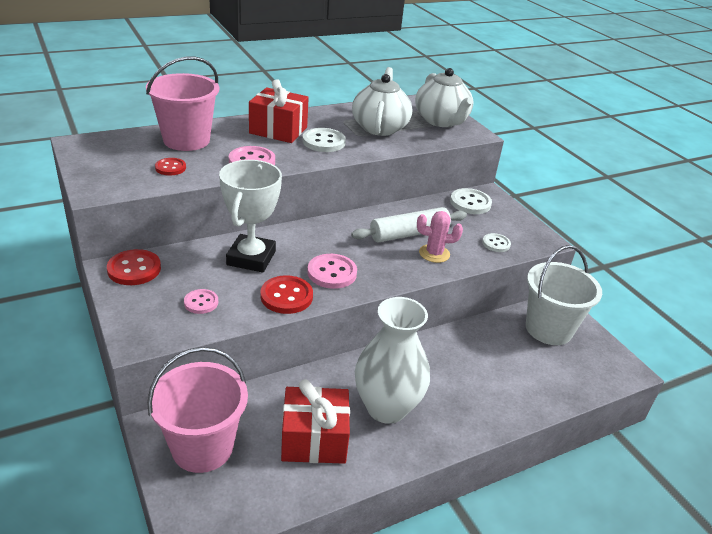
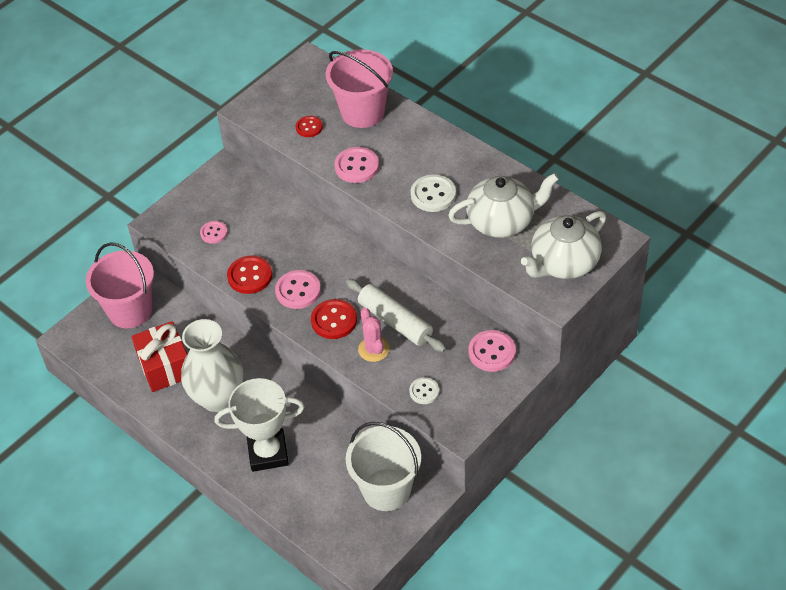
camera: 75 degrees right, 15 degrees up
red button [107,249,161,285] -> red button moved to [311,299,357,339]
white trophy [219,160,282,273] -> white trophy moved to [215,378,305,472]
red gift [249,79,309,143] -> none
white button [450,188,492,214] -> pink button [468,330,516,372]

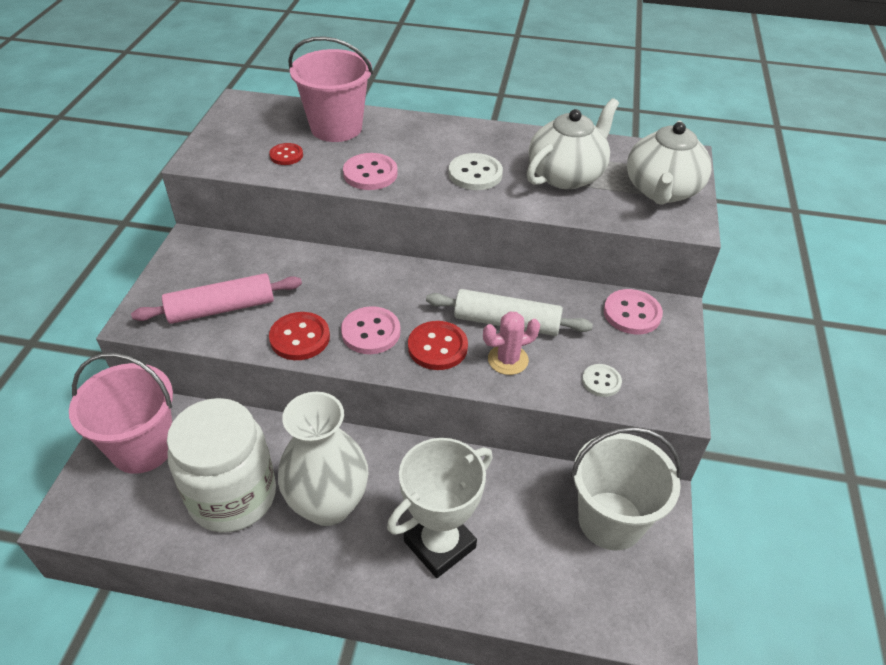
camera: 35 degrees left, 5 degrees down
red gift [131,321,187,392] -> white jar [167,398,276,533]
pink button [200,221,228,244] -> pink rolling pin [131,273,302,324]
pink cactus [358,308,390,362] -> pink cactus turned 60 degrees counterclockwise [483,311,540,375]

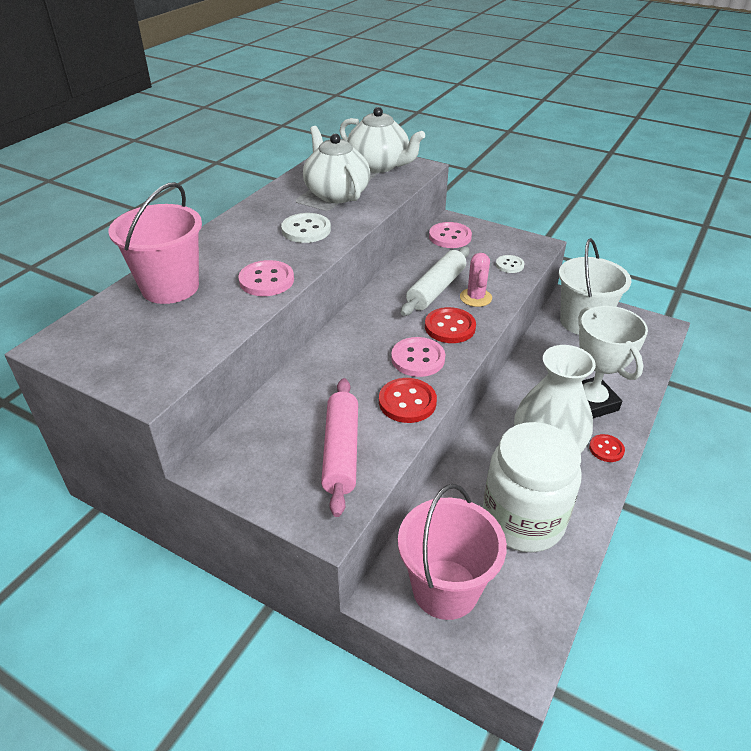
camera: 70 degrees left, 5 degrees down
red button [269,143,303,165] -> red button moved to [589,434,625,462]

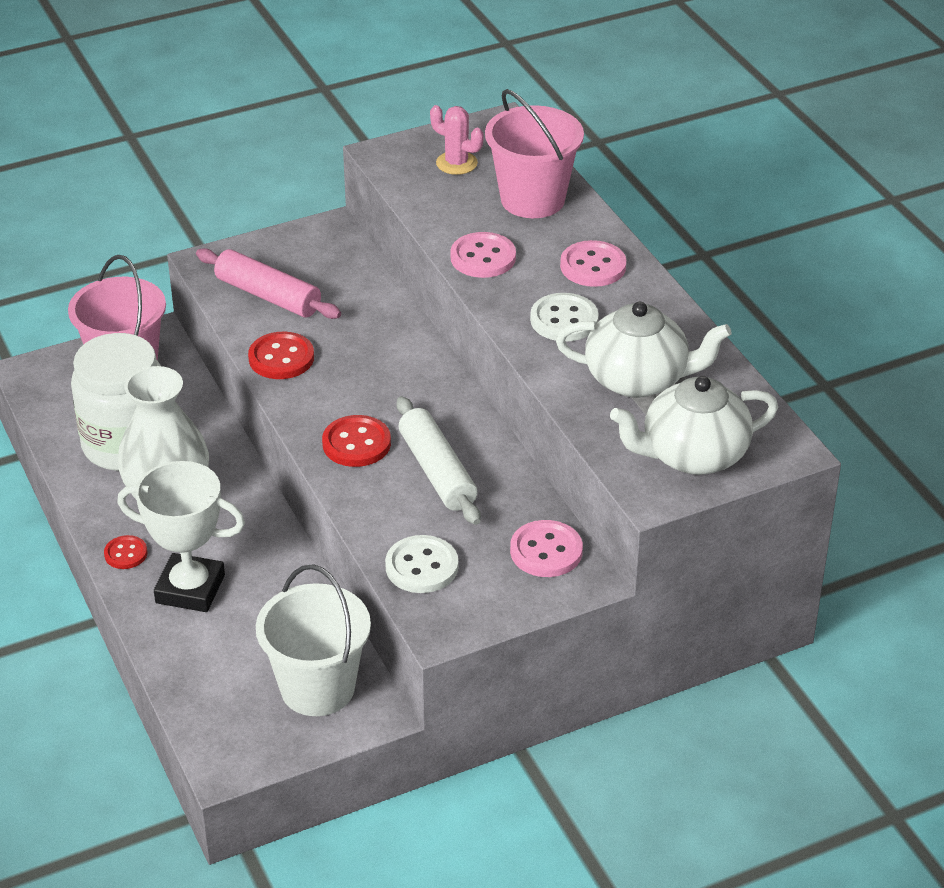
camera: 125 degrees right, 0 degrees up
pink button [391,337,445,377] -> pink button moved to [560,240,626,287]
pink cactus [460,253,492,307] -> pink cactus moved to [430,105,483,175]
white button [496,255,524,273] -> white button [385,535,458,593], size x1.60

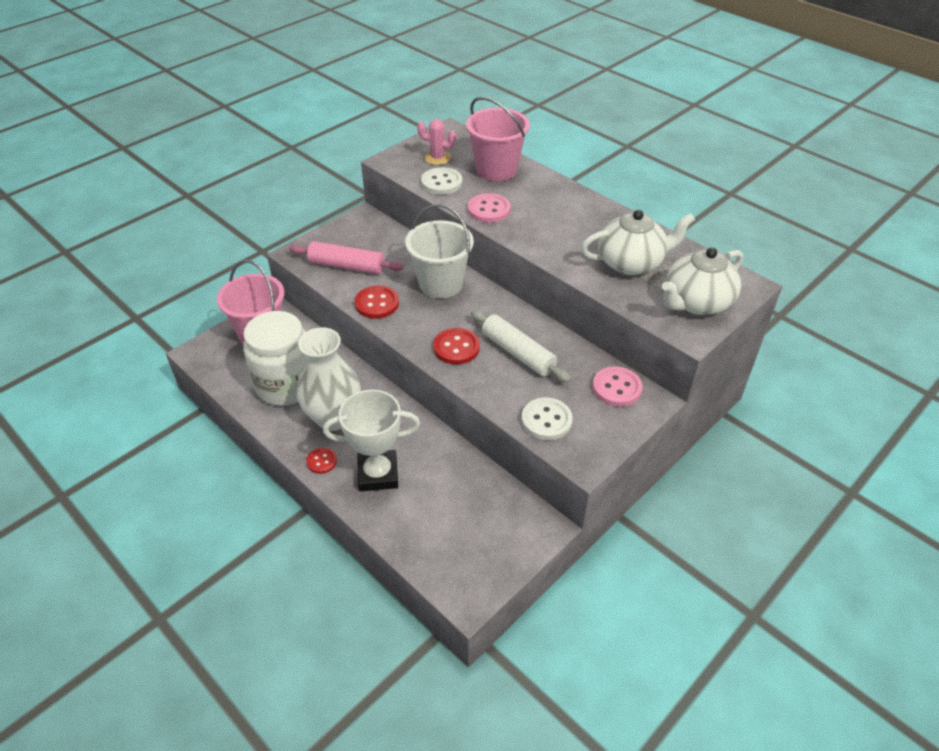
camera: 20 degrees left, 5 degrees up
white bucket [256,564,371,716] -> white bucket moved to [405,204,474,298]
white button [530,293,599,341] -> white button moved to [421,167,462,195]
pink button [560,240,626,287] -> none

